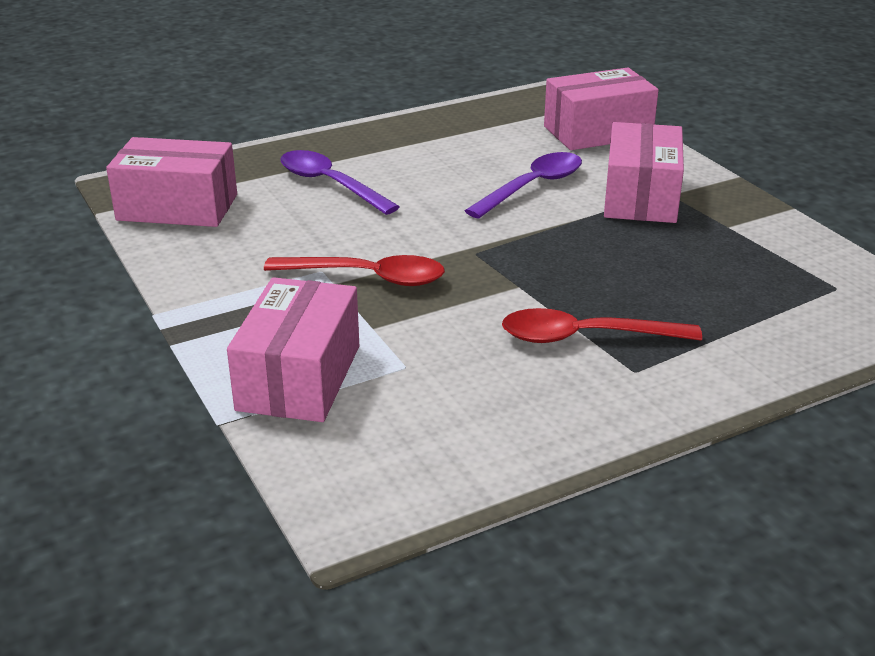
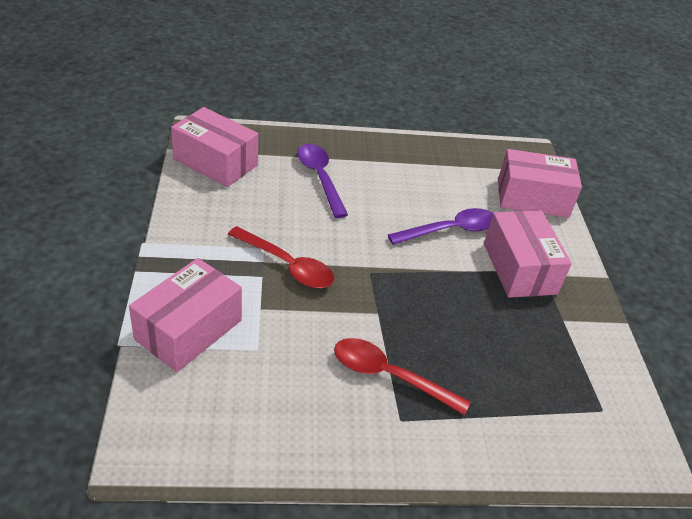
camera: 20 degrees right, 10 degrees up
pink box [604,122,684,223] -> pink box turned 45 degrees counterclockwise [484,211,572,298]

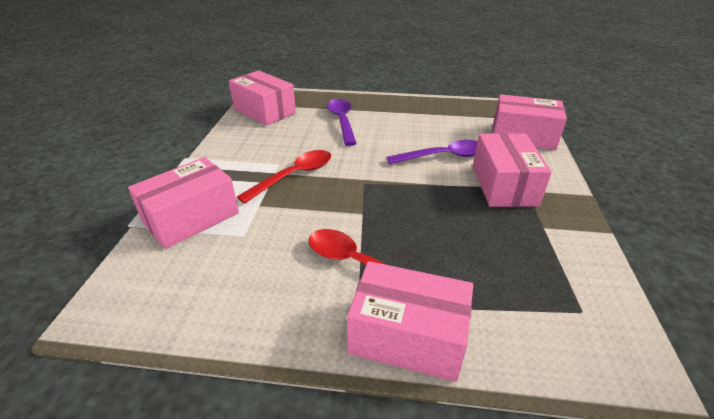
camera: 15 degrees right, 5 degrees down
red spoon [228,226,334,288] -> red spoon turned 90 degrees counterclockwise [237,150,331,204]
none -> pink box [347,261,473,382]

